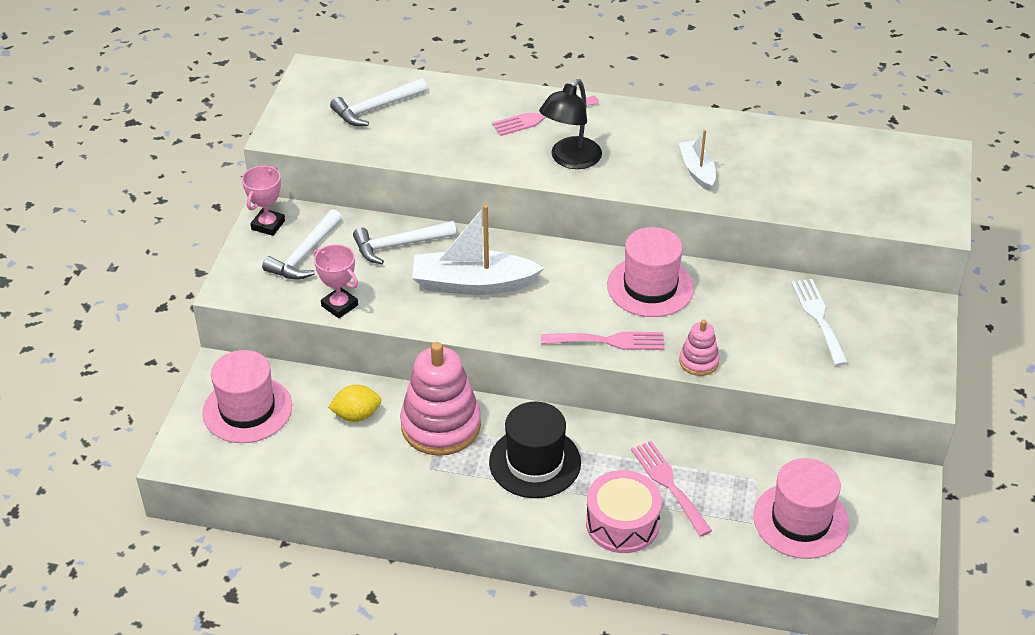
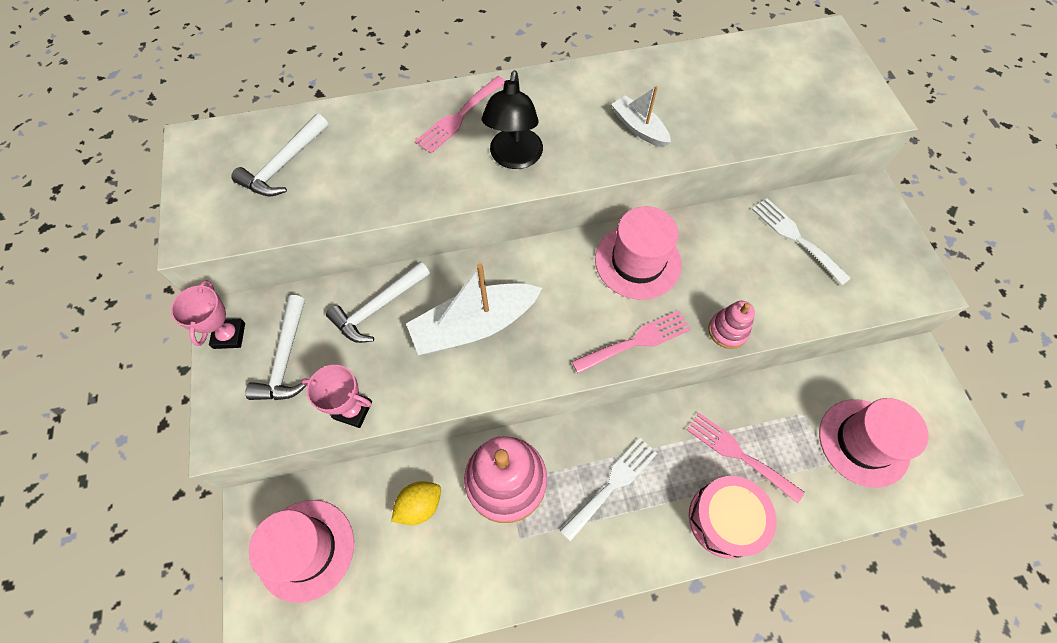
camera: 25 degrees left, 20 degrees up
black hat [489,402,581,498] -> white fork [560,438,658,542]

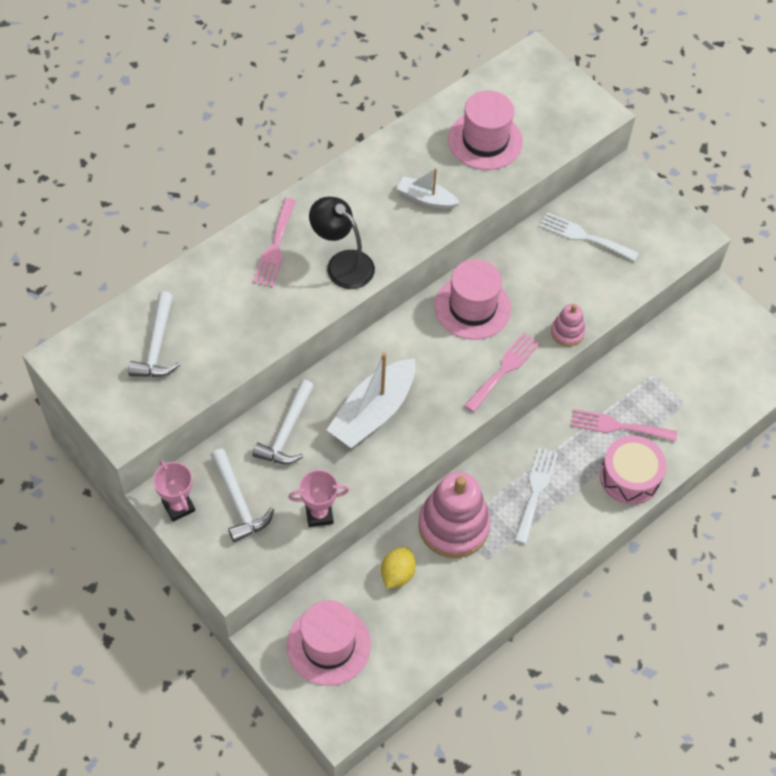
camera: 30 degrees left, 5 degrees down
black lamp [482,70,543,169] -> black lamp turned 150 degrees clockwise [309,197,375,289]
pink hat [819,398,929,488] -> pink hat moved to [448,90,523,170]

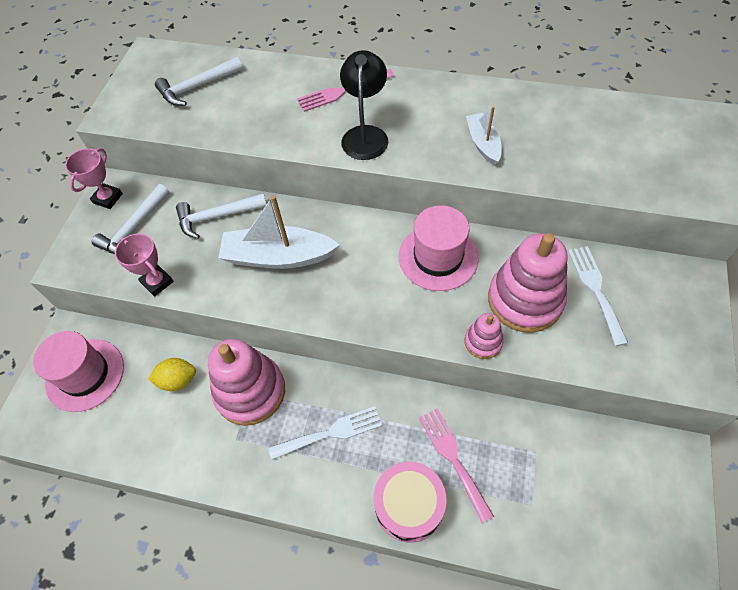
camera: 60 degrees right, 0 degrees up
pink hat [448,90,523,170] -> none
pink fork [464,333,540,412] -> none
none -> pink stacking toy [488,233,568,333]

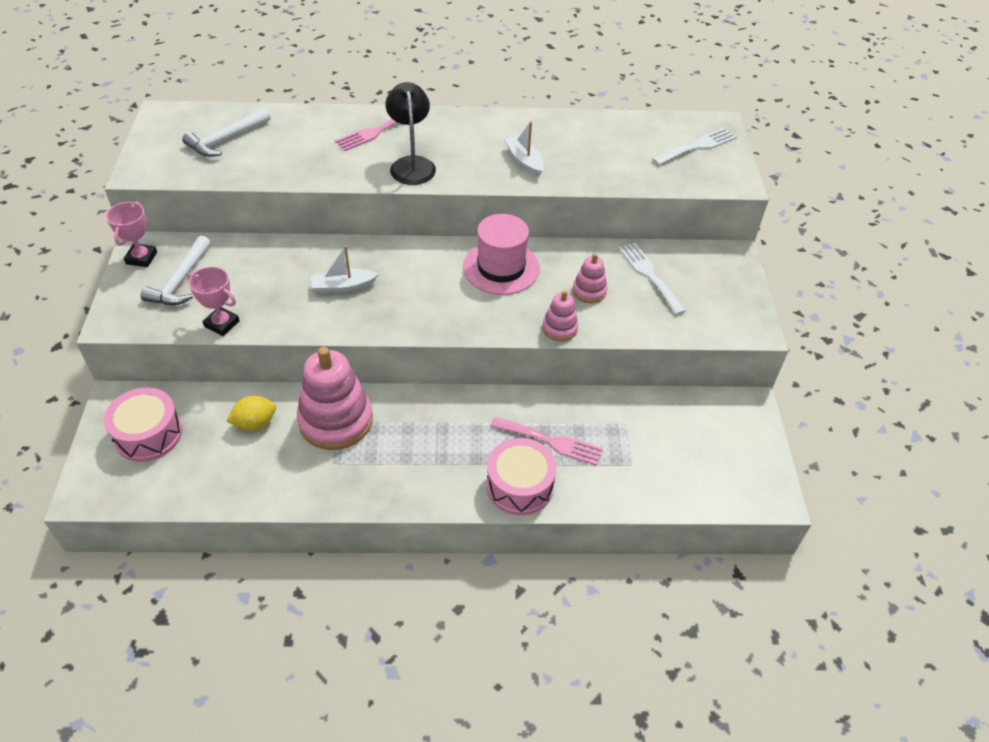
camera: 20 degrees left, 10 degrees down
pink hat [33,331,124,412] -> pink drum [104,388,182,462]
white hammer [176,193,267,239] -> none
white boat [218,195,339,269] -> white boat [311,246,379,293], size x0.56
white fork [268,406,382,460] -> white fork moved to [652,128,737,165]
pink fork [419,408,494,523] -> pink fork turned 150 degrees clockwise [490,417,603,466]
pink stacking toy [488,233,568,333] -> pink stacking toy [573,253,607,303], size x0.49

